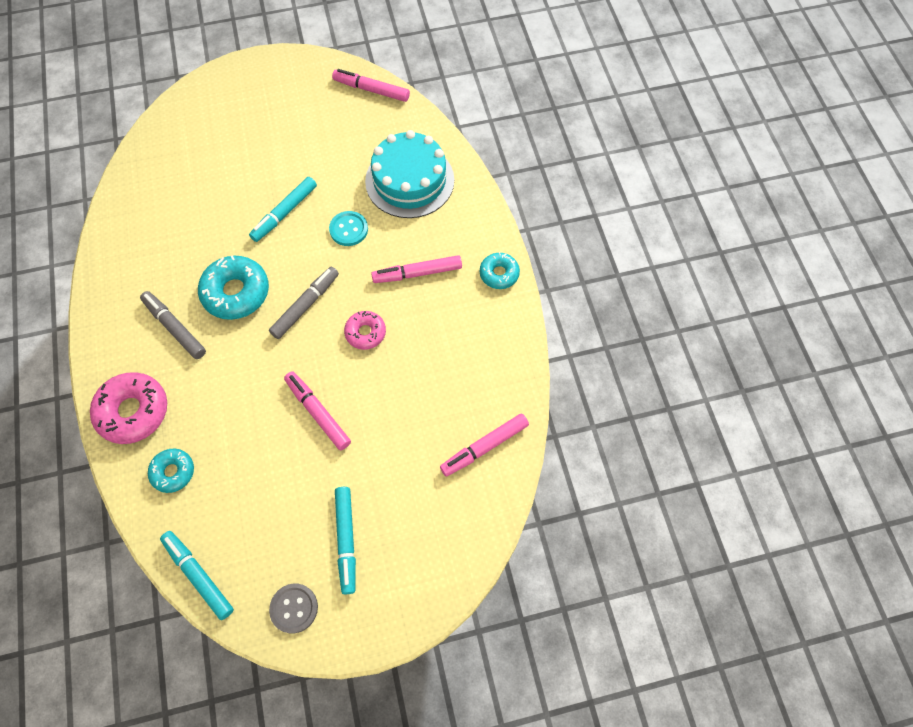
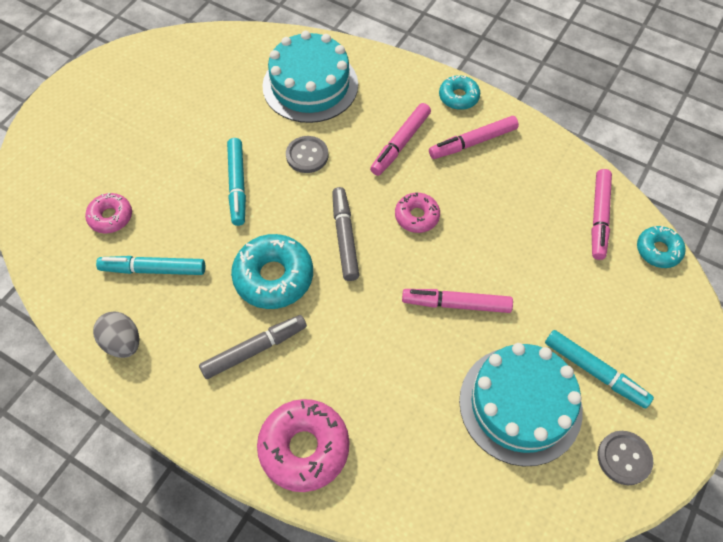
camera: 45 degrees left, 5 degrees down
grey marker [140,291,206,359] -> grey marker turned 150 degrees clockwise [199,315,307,379]
turquoise donut [148,448,194,493] -> turquoise donut moved to [637,226,686,268]
turquoise marker [160,531,234,620] -> turquoise marker moved to [96,256,205,275]
turquoise button [329,211,368,246] -> grey button [286,136,328,173]
pink marker [332,69,410,102] -> pink marker moved to [429,116,519,159]
none -> pink donut [85,193,132,234]
none -> grey egg [93,311,139,358]
none -> turquoise cake [459,343,583,466]

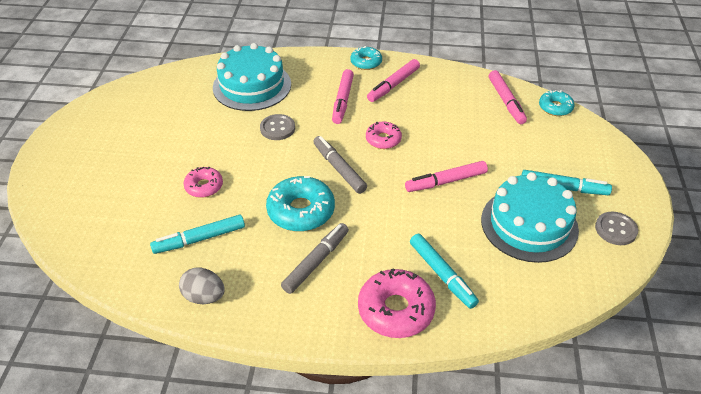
camera: 25 degrees left, 15 degrees down
pink donut [85,193,132,234] -> pink donut moved to [184,167,223,198]
turquoise marker [227,138,246,226] -> turquoise marker moved to [410,234,479,309]

